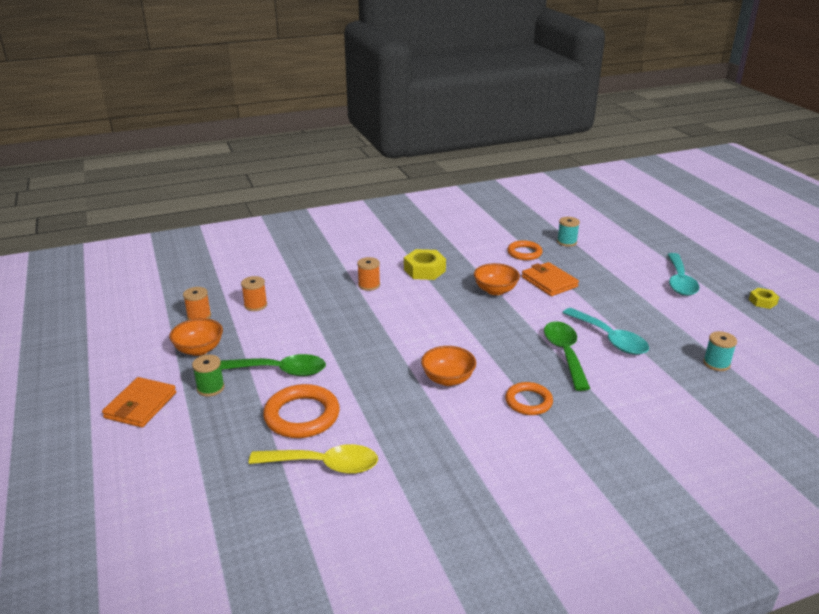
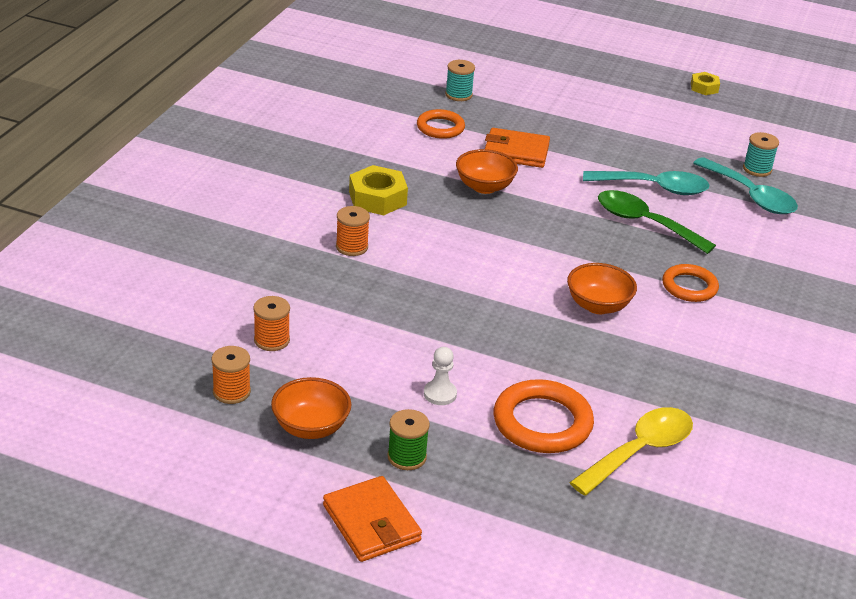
camera: 50 degrees left, 5 degrees up
green spoon [220,354,326,376] -> white pawn [424,347,457,405]
turquoise spoon [667,253,700,296] -> turquoise spoon moved to [693,157,798,214]

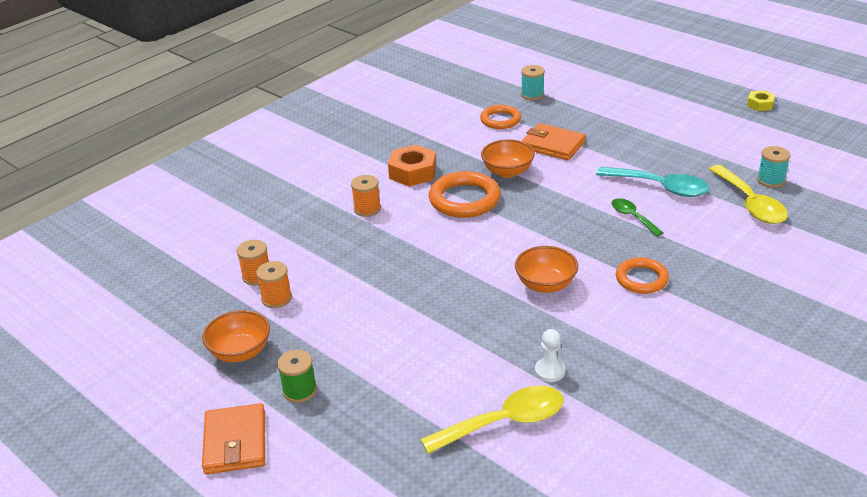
camera: 25 degrees right, 0 degrees up
orange spool [212,346,251,404] -> orange spool moved to [256,261,292,308]
yellow nut [349,165,408,215] -> orange nut [388,145,437,186]
white pawn [424,347,457,405] -> white pawn moved to [535,329,565,382]
orange ring [494,379,594,453] -> orange ring moved to [429,171,501,218]
green spoon [598,190,716,254] -> green spoon [611,198,663,237], size x0.58
turquoise spoon [693,157,798,214] -> yellow spoon [709,165,788,224]

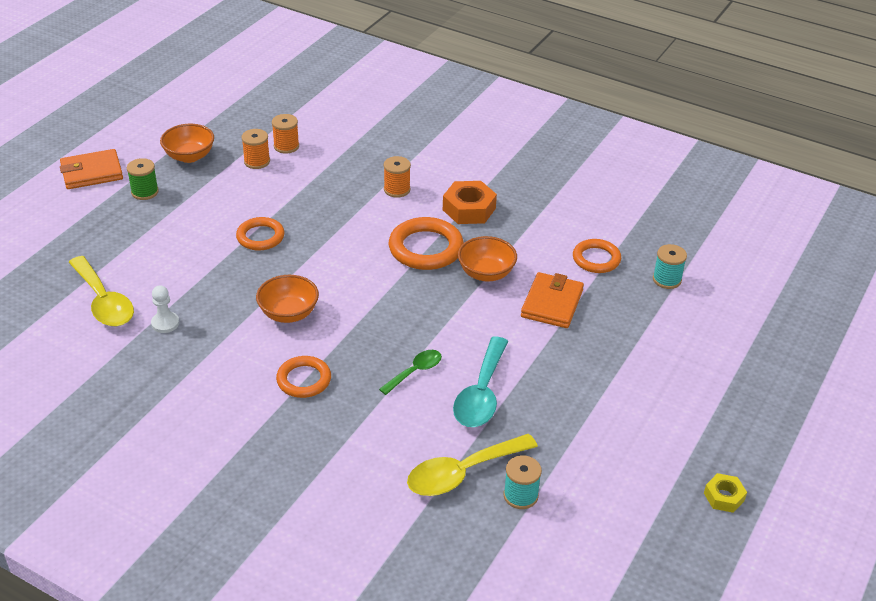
camera: 75 degrees right, 5 degrees up
none -> orange ring [236,217,285,251]

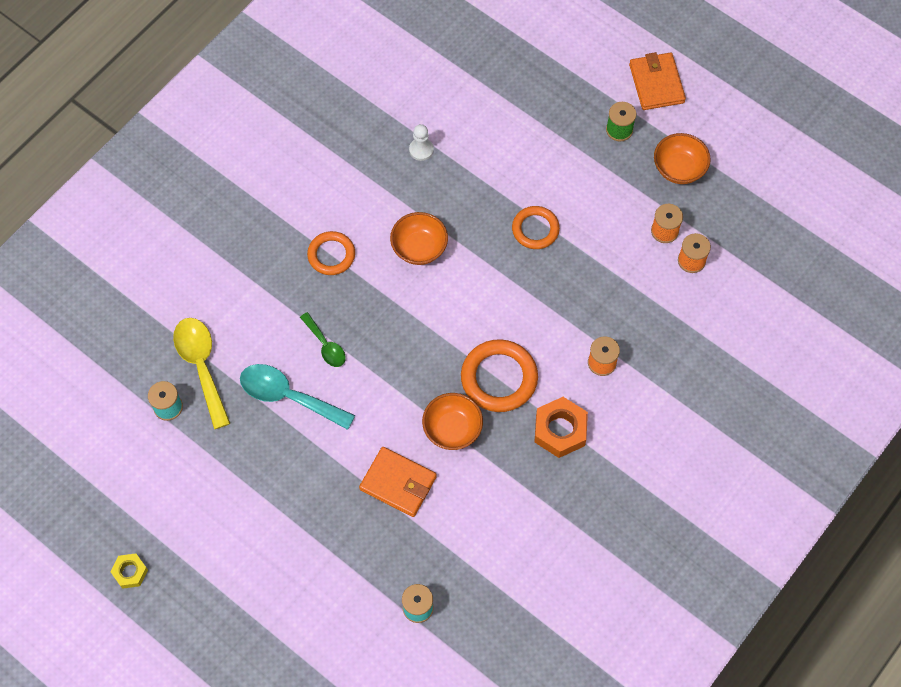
camera: 100 degrees right, 25 degrees up
yellow spoon [68,256,134,326] -> none
orange ring [573,239,621,273] -> none

